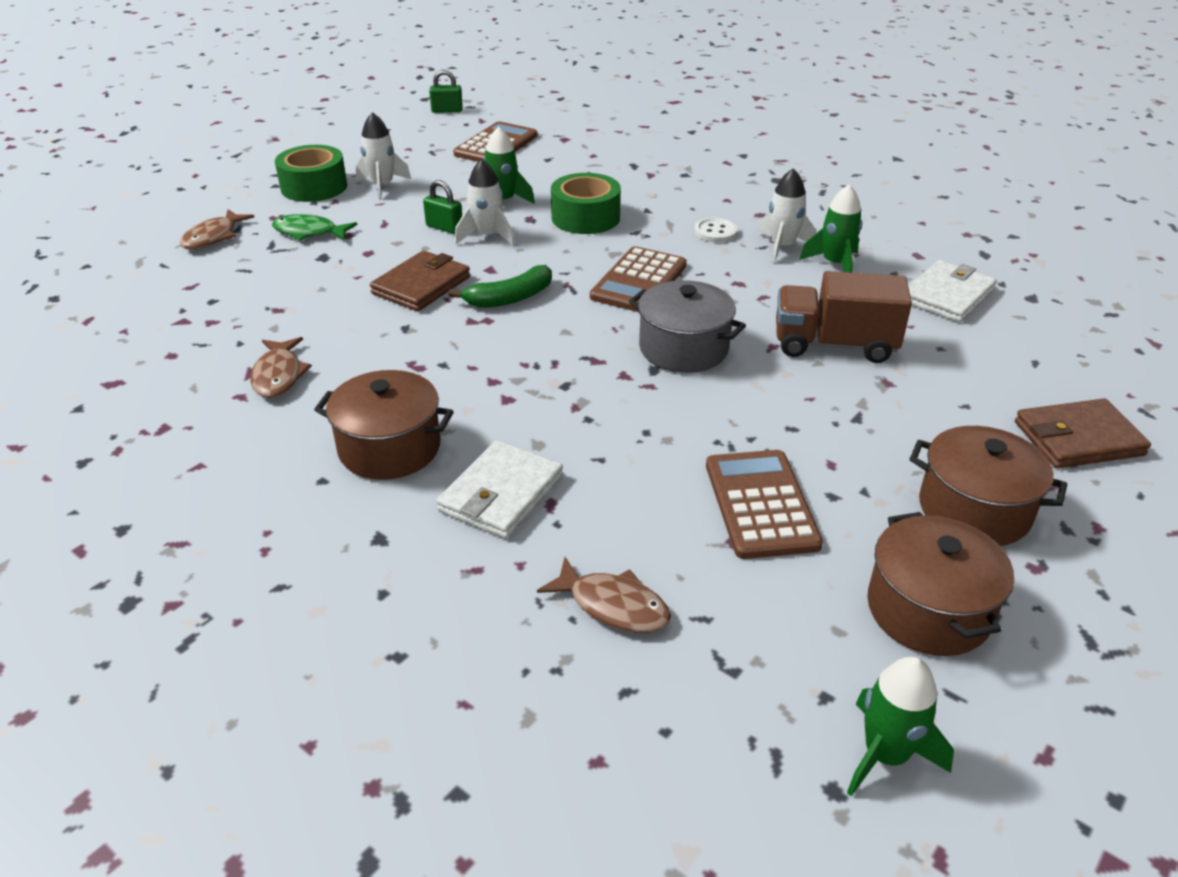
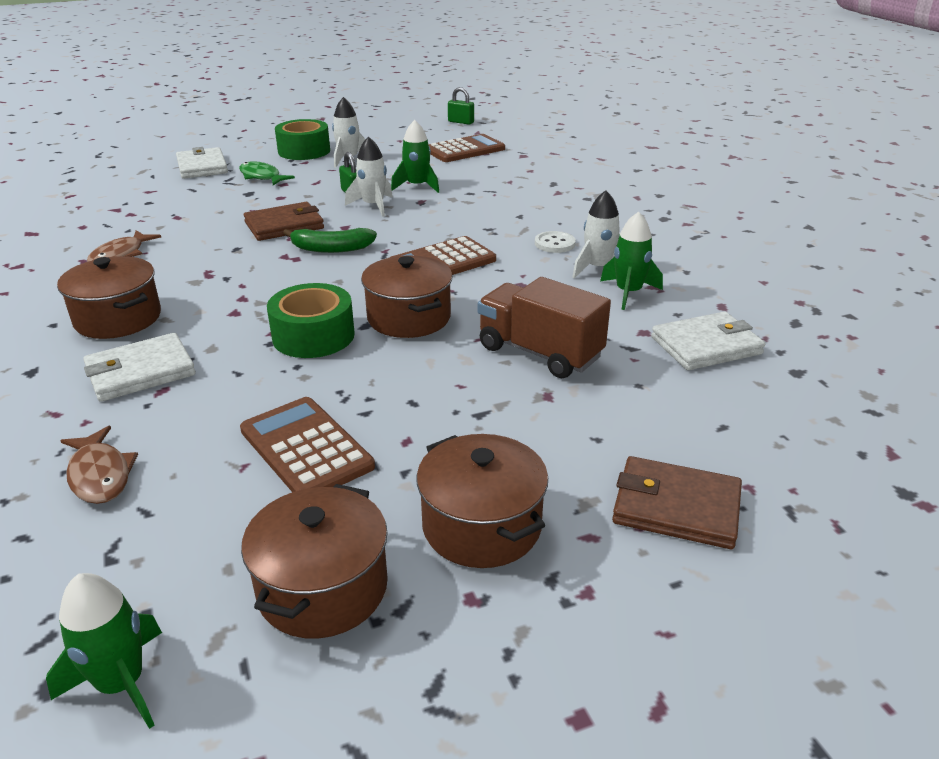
camera: 30 degrees right, 5 degrees down
brown fish [180,209,254,250] -> white wallet [176,147,228,179]
green tape [551,173,621,234] -> green tape moved to [267,283,355,358]
grey pot [629,280,746,373] -> brown pot [361,256,453,338]
brown calculator [706,450,823,559] -> brown calculator turned 60 degrees counterclockwise [240,397,375,492]

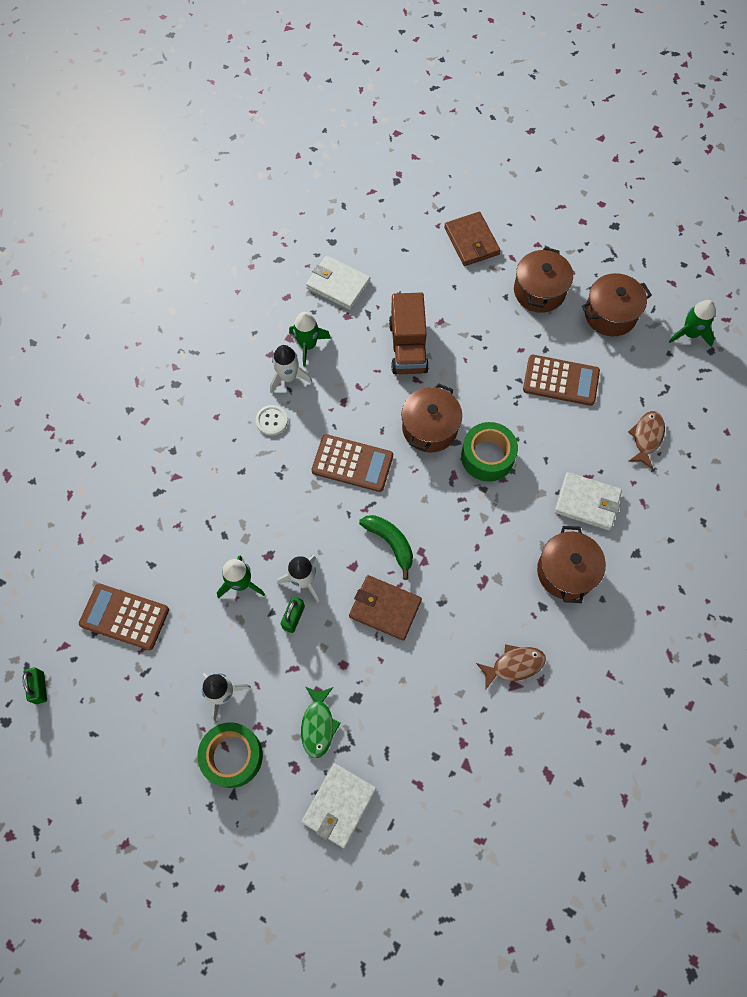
camera: 130 degrees left, 35 degrees up
brown calculator [240,397,375,492] -> brown calculator turned 90 degrees counterclockwise [523,355,600,406]

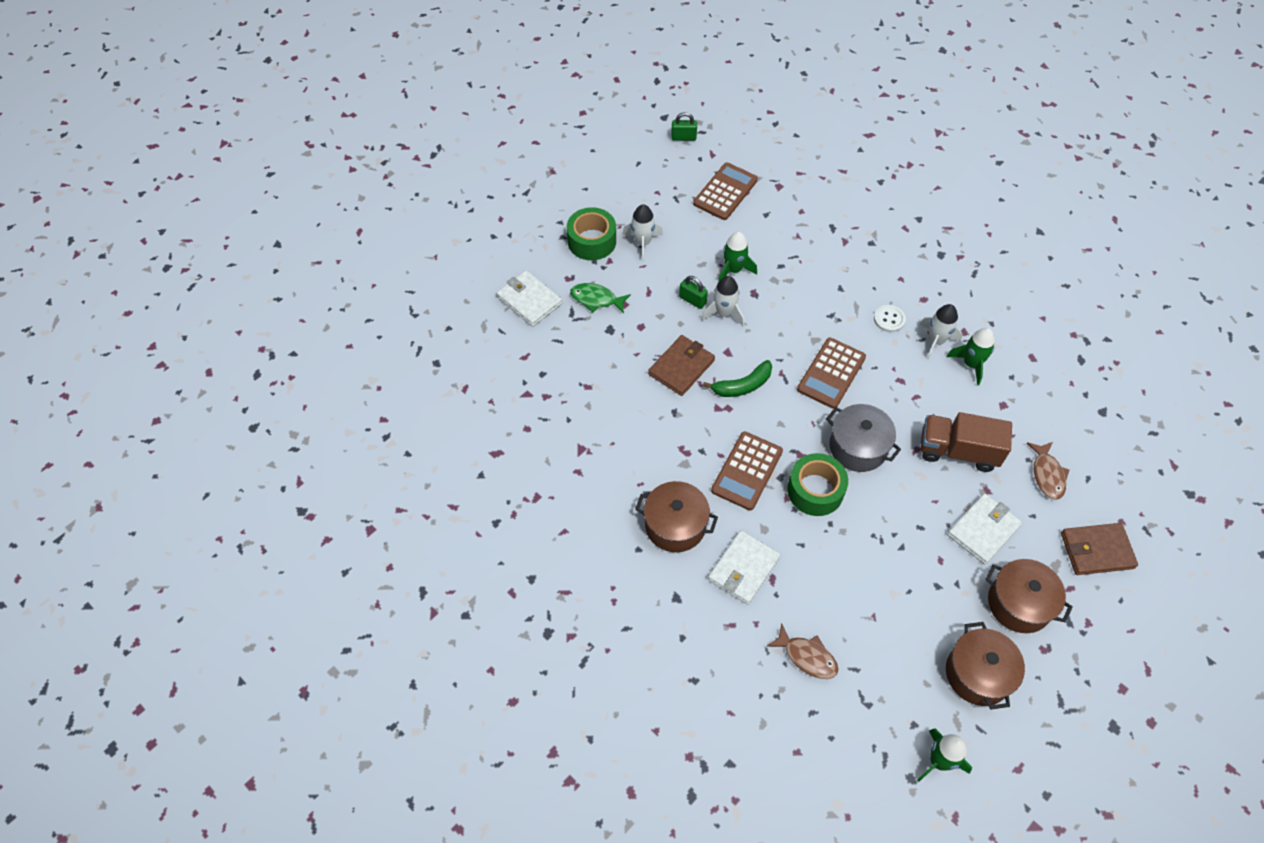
camera: 105 degrees right, 10 degrees down
white wallet [306,256,370,310] -> white wallet moved to [947,493,1022,565]
brown pot [401,383,462,453] -> grey pot [826,404,901,472]
brown fish [476,644,546,689] -> brown fish moved to [1027,442,1069,500]
brown calculator [523,355,600,406] -> brown calculator moved to [711,432,783,510]

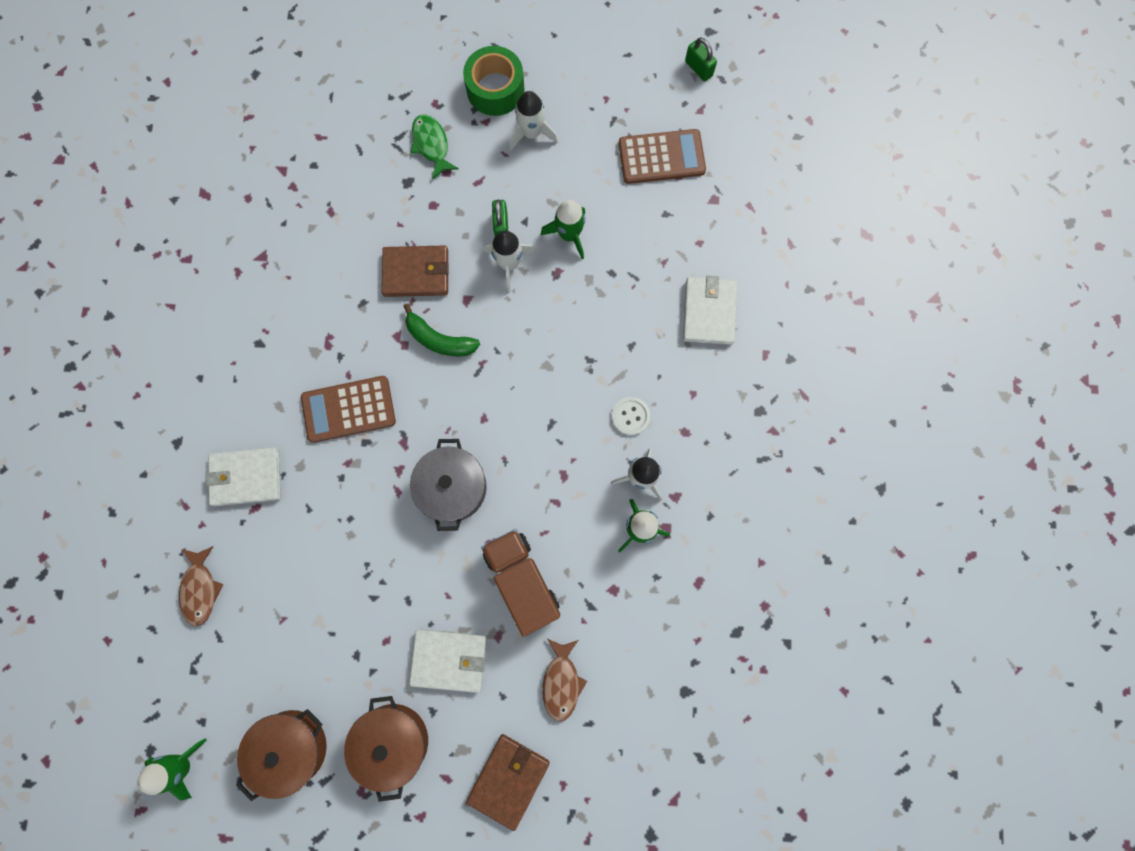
camera: 50 degrees right, 20 degrees up
white wallet [497,270,562,327] -> white wallet moved to [683,276,737,345]
brown pot [635,481,718,552] -> none
green tape [787,453,848,516] -> none
brown calculator [797,338,866,409] -> none
brown fish [1027,442,1069,500] -> brown fish turned 45 degrees counterclockwise [542,639,587,722]
brown wallet [1061,523,1138,575] -> brown wallet turned 75 degrees clockwise [466,734,550,831]

